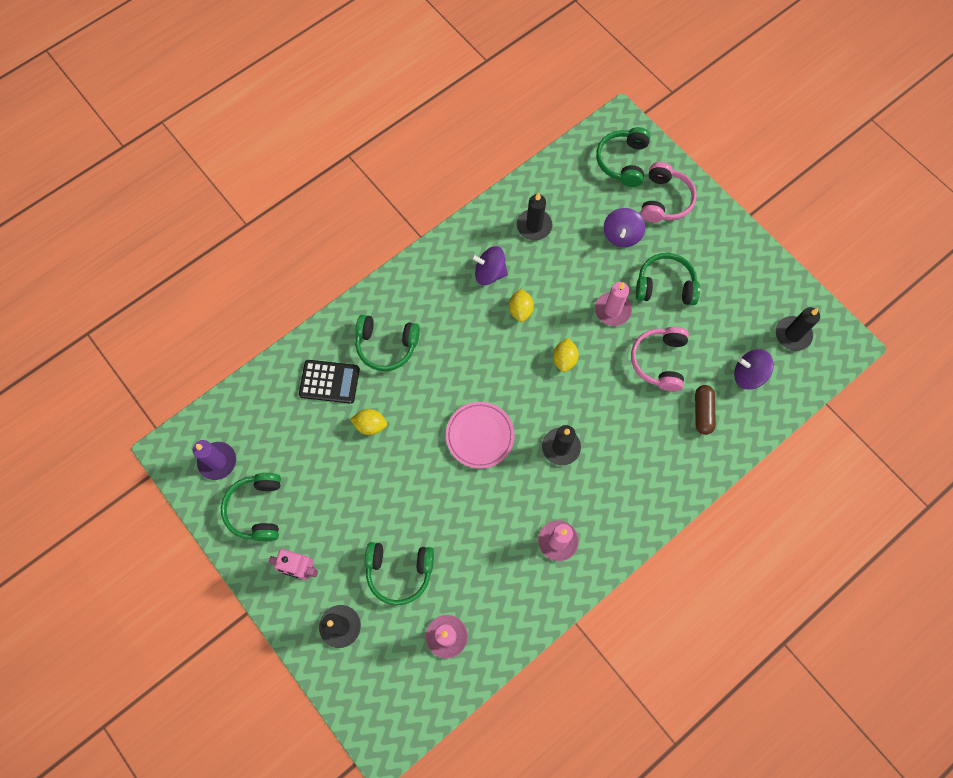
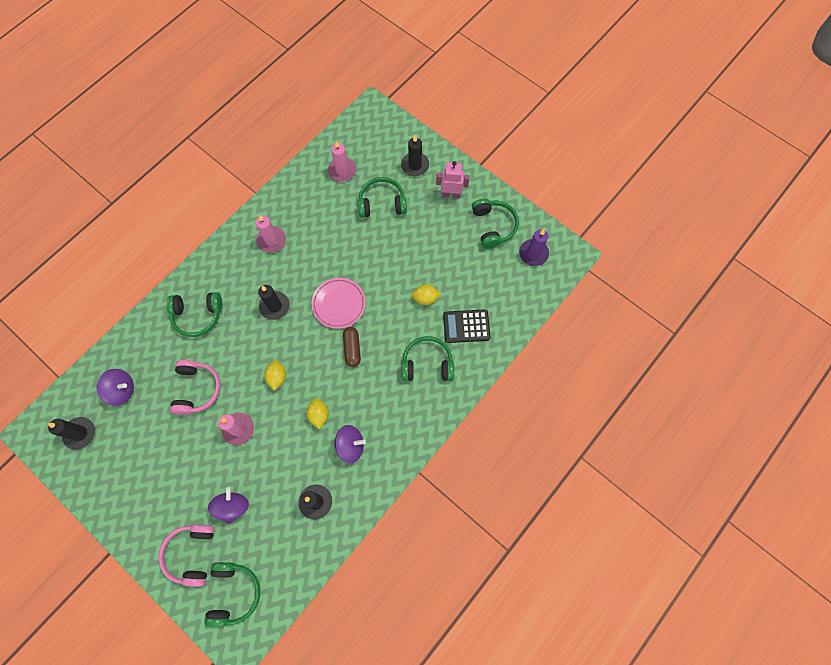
camera: 170 degrees right, 0 degrees up
green headphones [636,253,700,305] -> green headphones moved to [167,292,222,337]
brown capsule [695,385,716,435] -> brown capsule moved to [343,327,361,367]

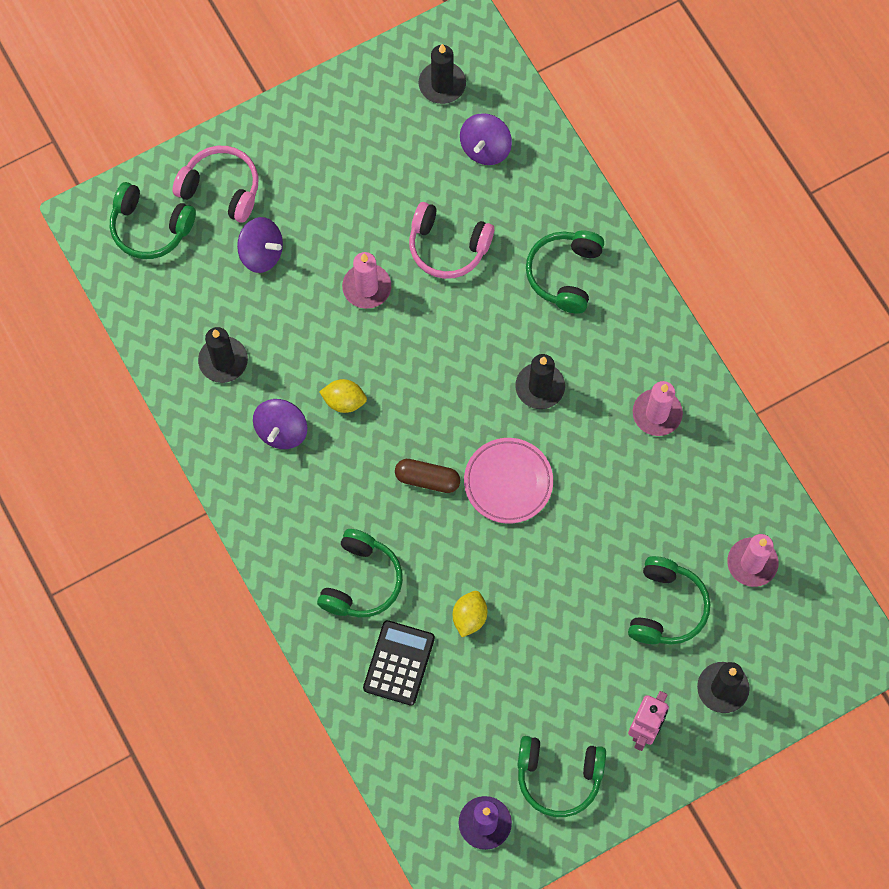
camera: 110 degrees right, 0 degrees up
yellow lemon [264,360,286,391] -> none

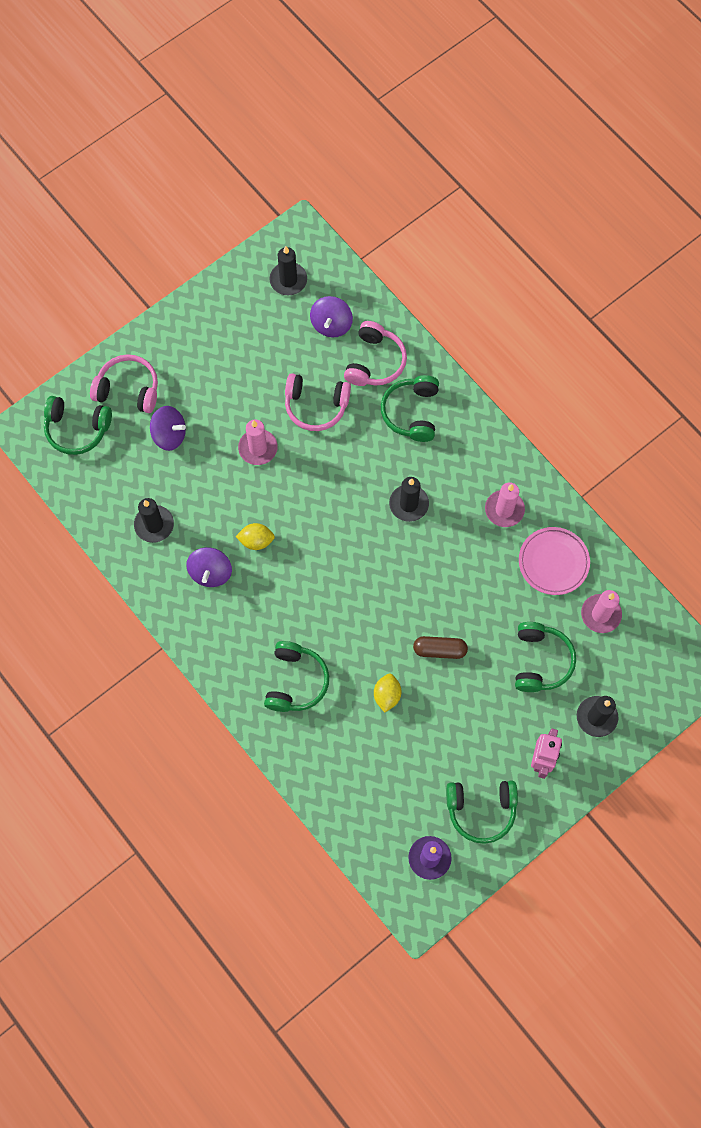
camera: 10 degrees left, 0 degrees up
black calculator [363,620,435,706] -> none
brown capsule [395,459,460,493] -> brown capsule moved to [413,636,468,659]
pink plate [464,438,553,524] -> pink plate moved to [519,527,590,595]
none -> pink headphones [344,321,407,386]

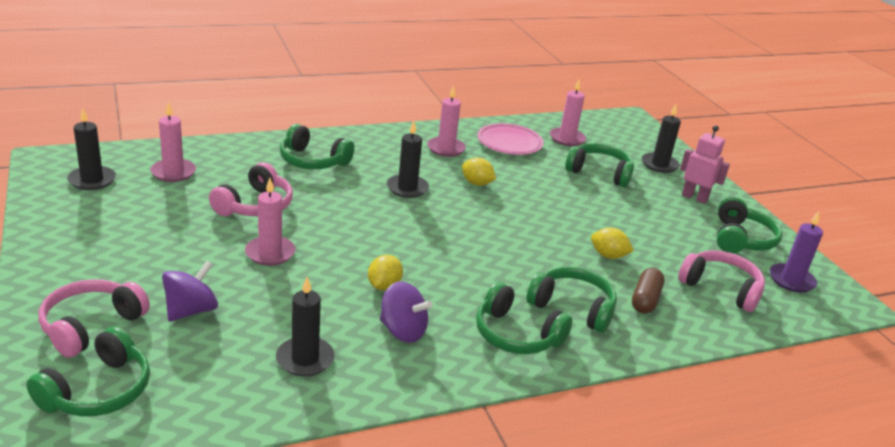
camera: 75 degrees left, 40 degrees down
purple spinning top [310,296,353,338] -> pink candle [150,102,196,182]
pink headphones [344,321,407,386] -> pink headphones moved to [678,250,765,312]
brown capsule [413,636,468,659] -> brown capsule moved to [632,268,665,314]
none -> yellow lemon [462,157,496,186]
none -> green headphones [476,282,572,354]

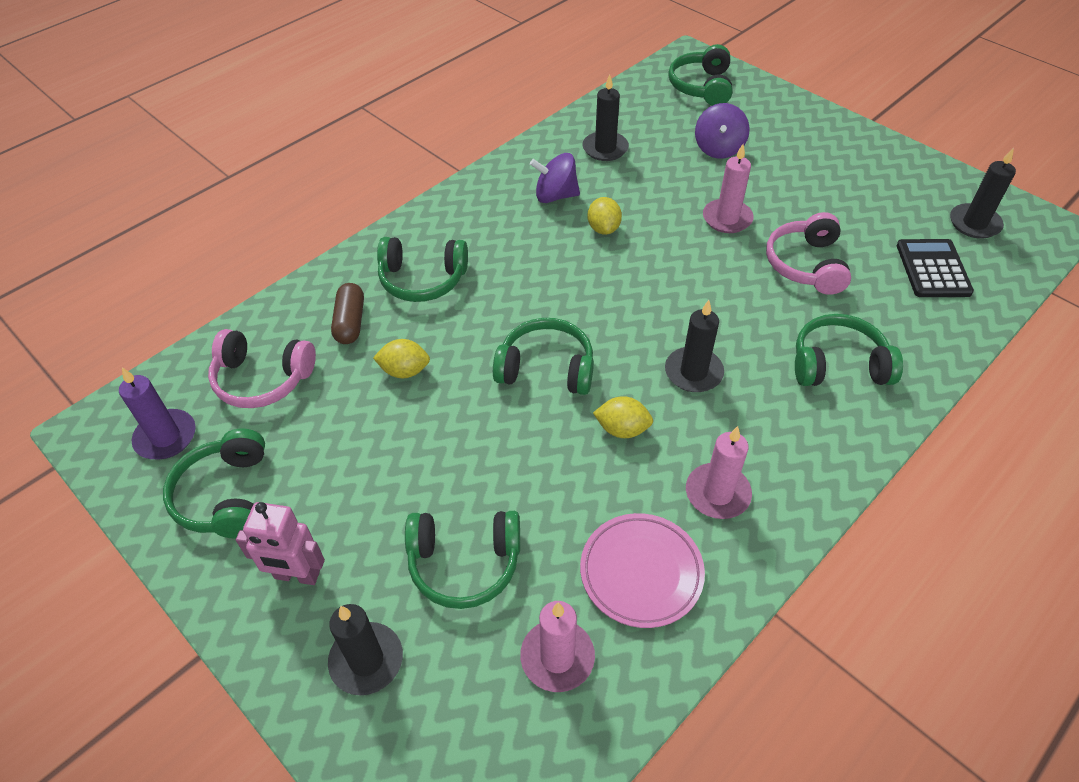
camera: 160 degrees right, 20 degrees up
pink headphones [38,279,150,358] -> none
pink candle [150,102,196,182] -> black calculator [897,239,974,297]
green headphones [476,282,572,354] -> green headphones moved to [493,318,594,395]

